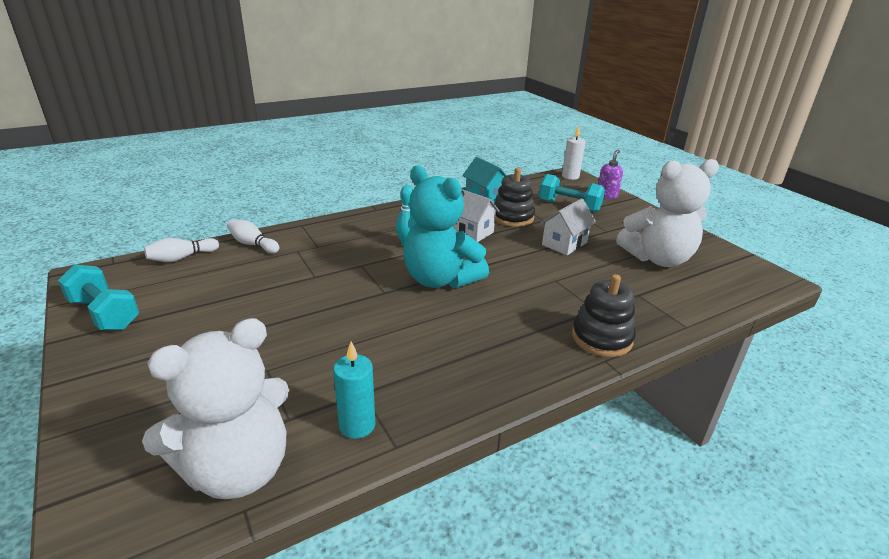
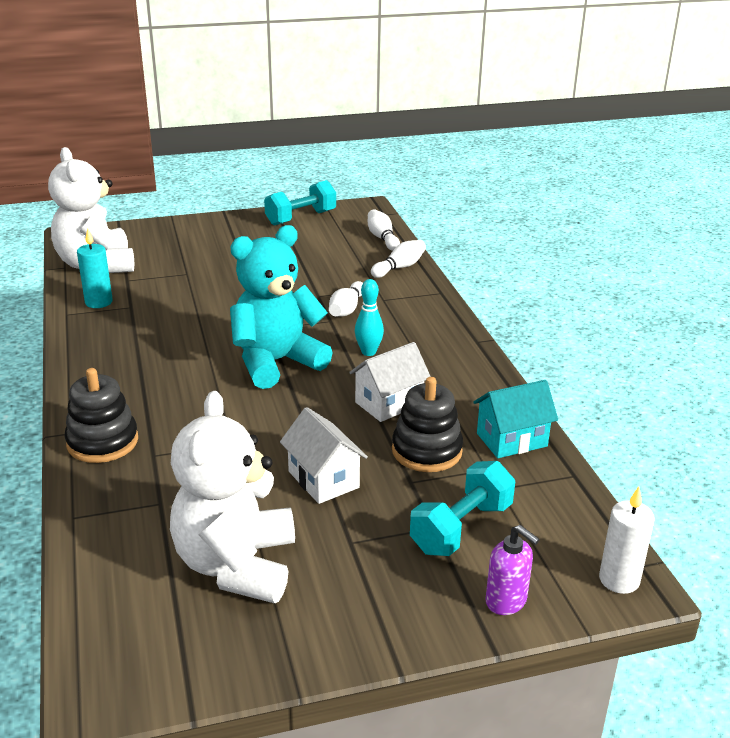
camera: 105 degrees right, 0 degrees up
none -> white bowling pin [329,281,363,317]

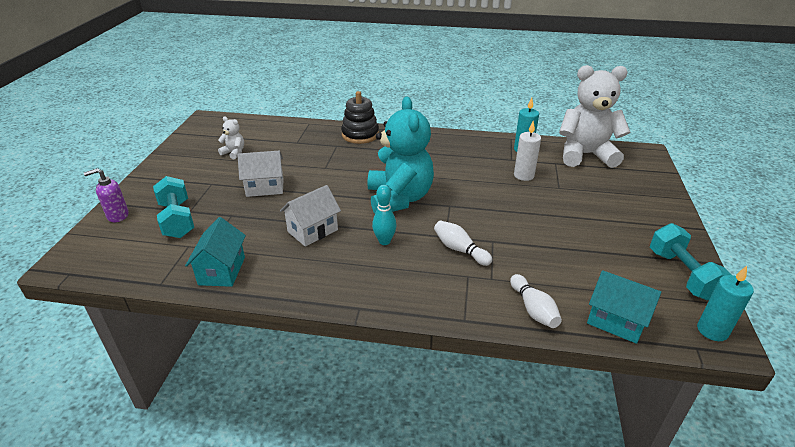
camera: 115 degrees right, 5 degrees up
white teddy bear [170,391,295,603] -> white teddy bear [218,116,244,159], size x0.42
white house [349,342,431,422] -> white house turned 60 degrees clockwise [280,185,341,247]
white bowling pin [368,209,400,251] -> turquoise house [587,270,661,344]
black stacking toy [392,377,463,472] -> none
white candle [599,486,655,594] -> white candle moved to [514,121,541,181]
none -> turquoise candle [697,266,754,341]

